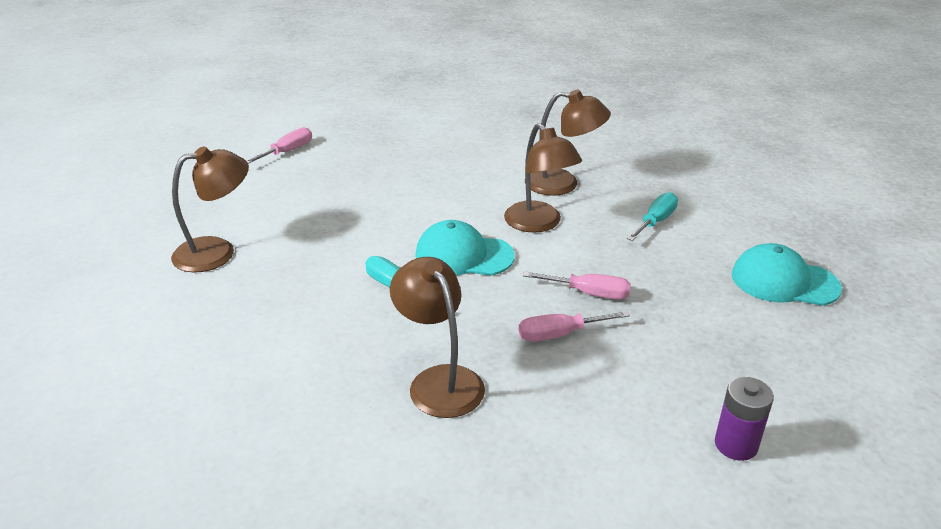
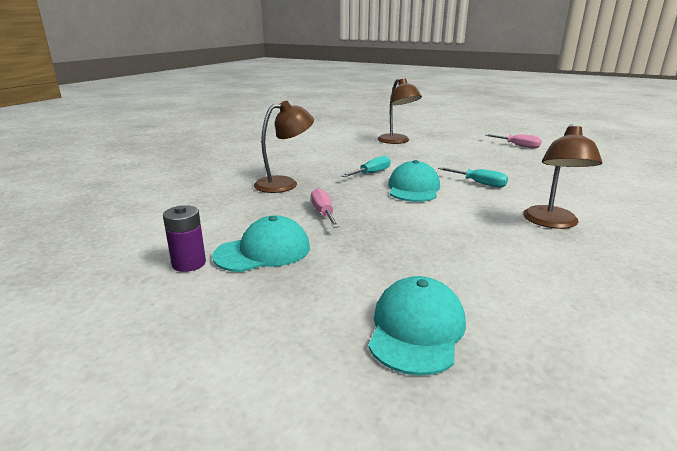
camera: 90 degrees right, 10 degrees down
brown lamp [504,123,582,233] -> none
pink screwdriver [523,272,631,299] -> none
turquoise screwdriver [627,192,678,241] -> turquoise screwdriver moved to [438,167,508,188]
none -> turquoise cap [212,216,310,272]

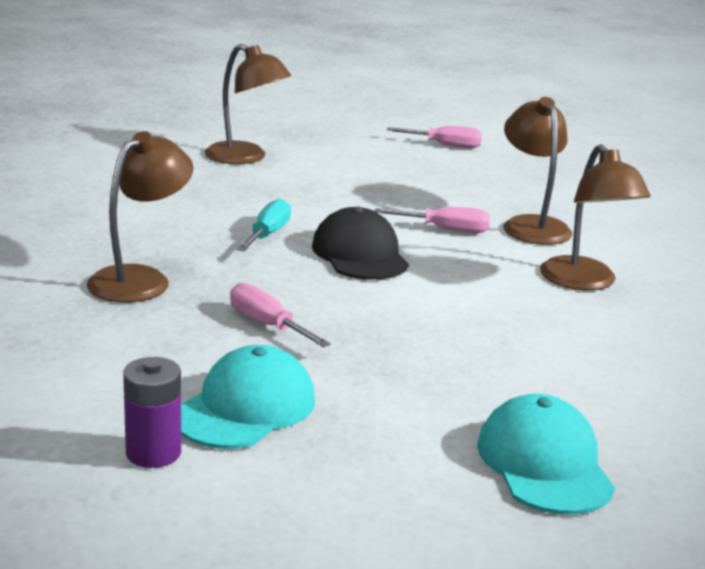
camera: 30 degrees left, 0 degrees up
turquoise cap [388,160,440,202] -> black cap [312,206,409,280]
turquoise screwdriver [438,167,508,188] -> pink screwdriver [375,207,490,233]
none -> brown lamp [503,97,572,245]

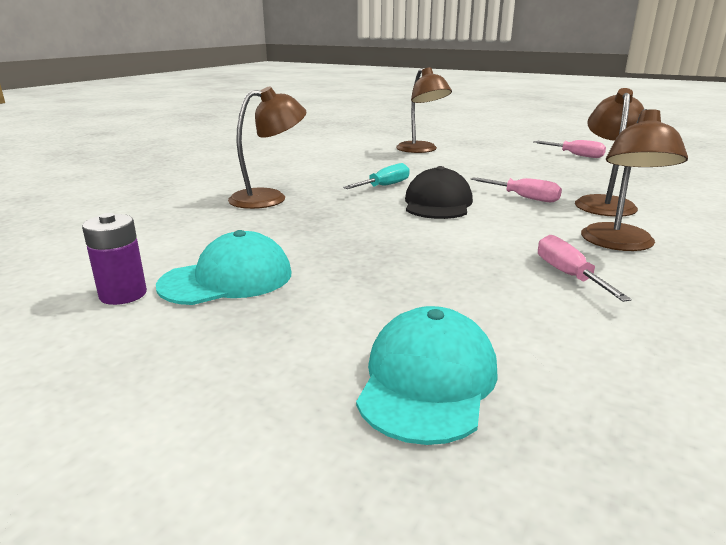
camera: 30 degrees right, 0 degrees up
pink screwdriver [230,282,331,347] -> pink screwdriver moved to [538,235,632,302]

